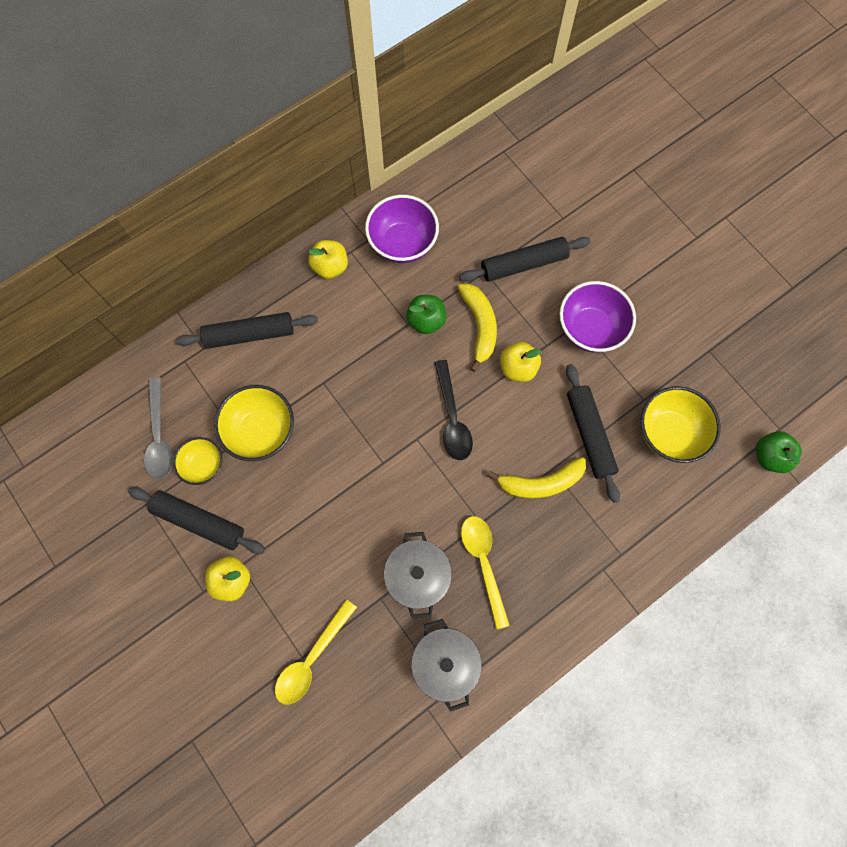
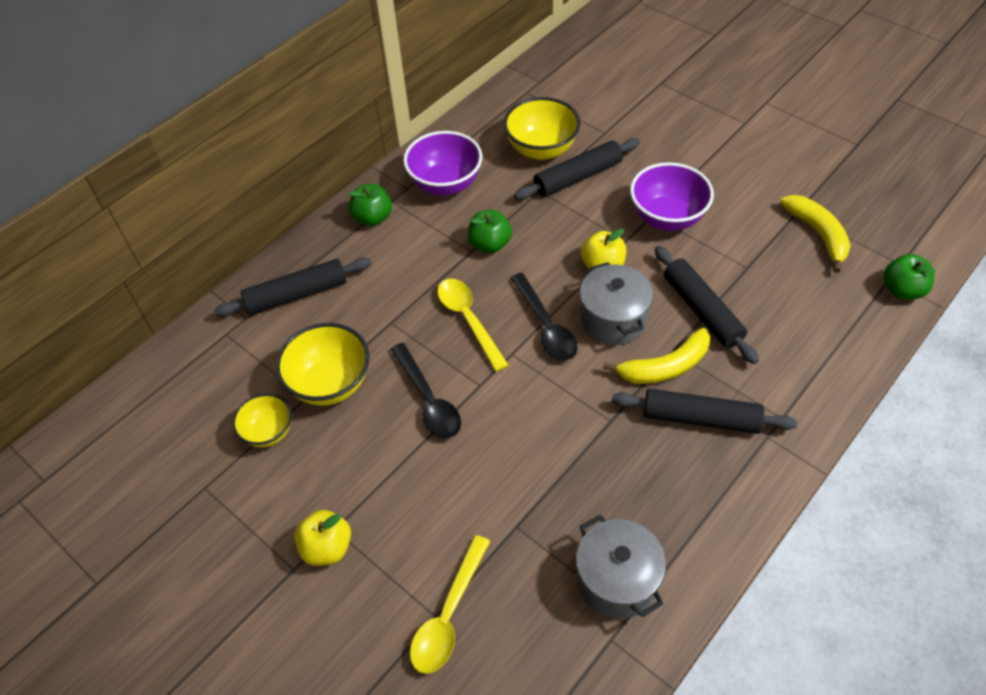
camera: 10 degrees left, 20 degrees down
black rolling pin [128,487,265,554] -> black rolling pin moved to [612,389,797,434]
grey spoon [144,377,173,479] -> none
yellow apple [308,240,348,279] -> green apple [348,184,392,226]
grey pot [384,532,452,619] -> grey pot moved to [580,262,653,345]
yellow banana [458,284,497,372] -> yellow banana moved to [780,195,850,273]
yellow spoon [461,516,510,630] -> yellow spoon moved to [437,279,509,372]
yellow bowl [641,386,721,463] -> yellow bowl moved to [503,97,581,160]
none -> black spoon [391,343,461,439]

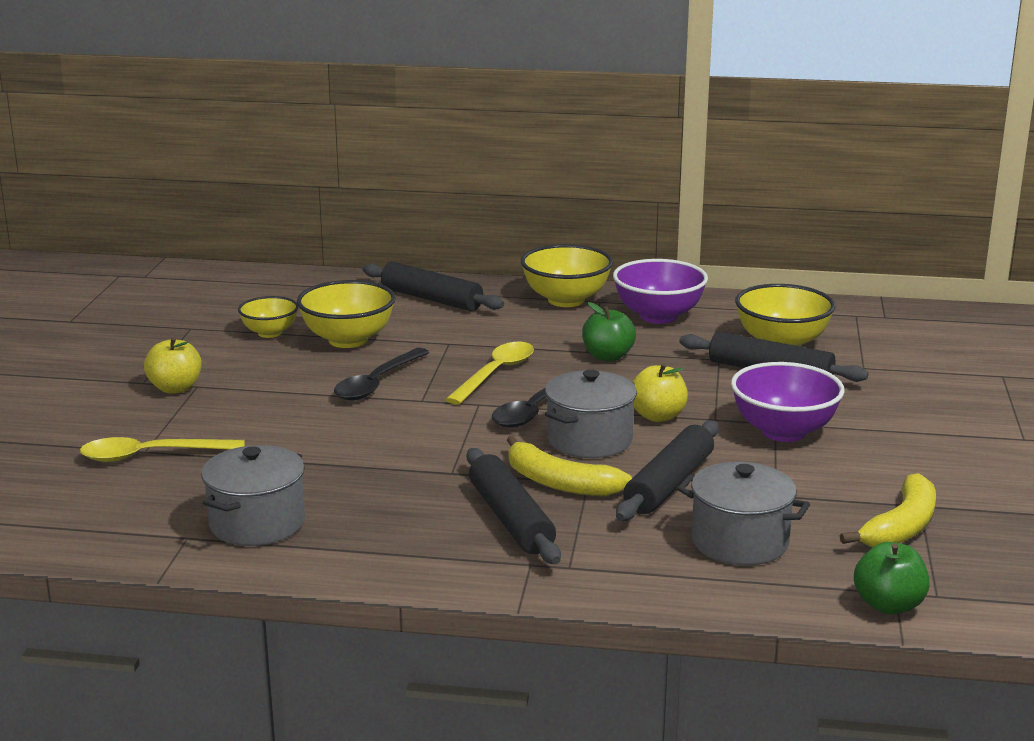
camera: 55 degrees right, 30 degrees down
green apple [348,184,392,226] -> yellow bowl [521,244,613,307]
none -> grey pot [677,462,810,565]

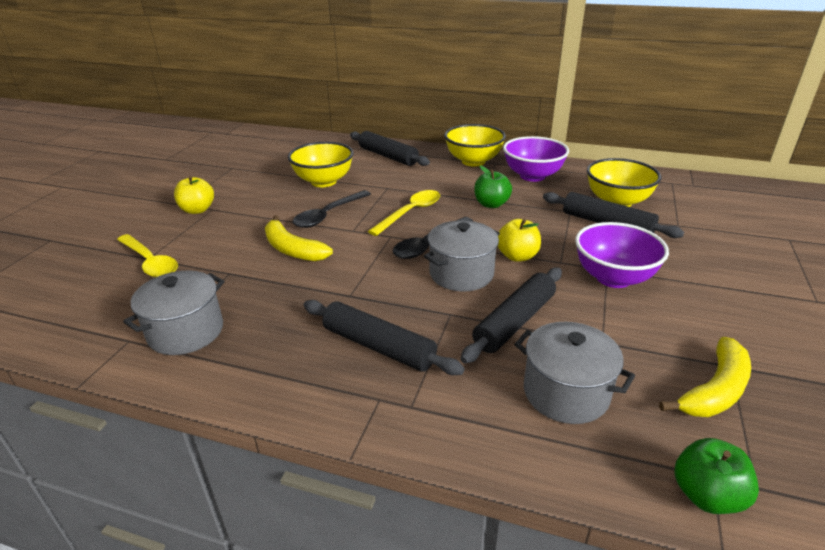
camera: 10 degrees right, 10 degrees up
yellow spoon [80,437,244,462] -> yellow spoon turned 135 degrees counterclockwise [117,234,178,277]
yellow bowl [238,296,298,338] -> none
black rolling pin [467,448,561,564] -> black rolling pin turned 45 degrees counterclockwise [304,300,465,375]
yellow banana [507,436,632,496] -> yellow banana moved to [265,215,333,261]

